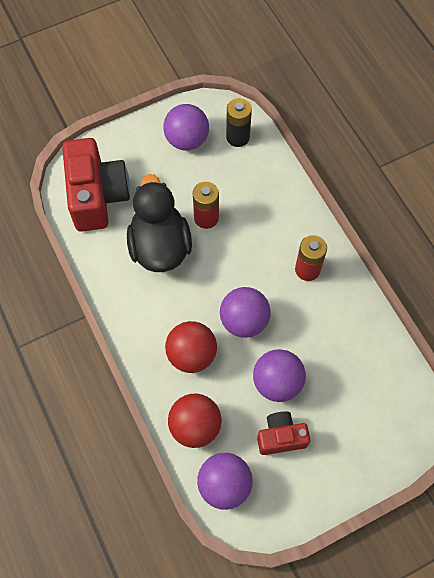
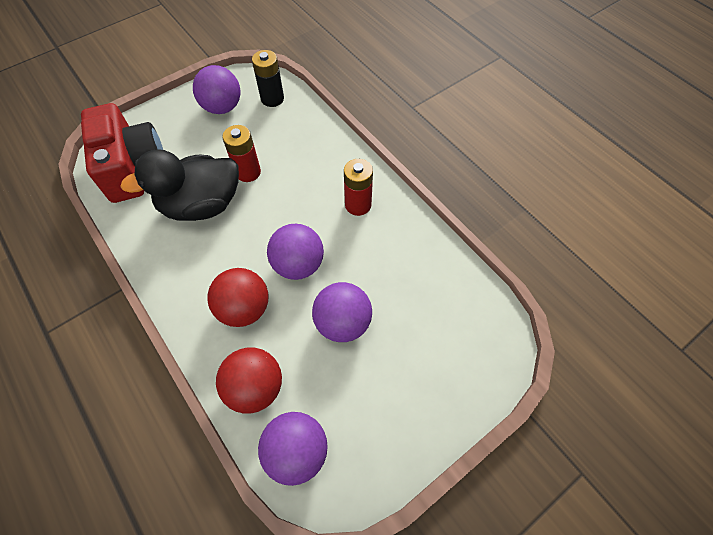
camera: 10 degrees left, 5 degrees down
black duck [127,174,192,272] -> black duck turned 90 degrees counterclockwise [120,149,239,221]
red camera [257,411,310,455] -> none

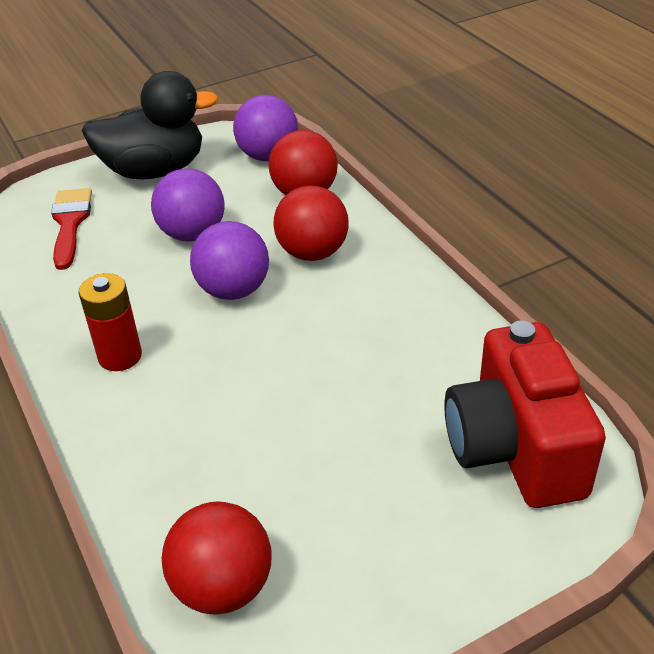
camera: 170 degrees left, 20 degrees down
black duck [120,149,239,221] -> black duck moved to [82,71,218,179]
purple ball [193,65,241,114] -> none
red battery [222,125,261,182] -> none
black battery [252,50,284,107] -> red ball [162,502,271,614]
none -> red brush [51,188,92,270]

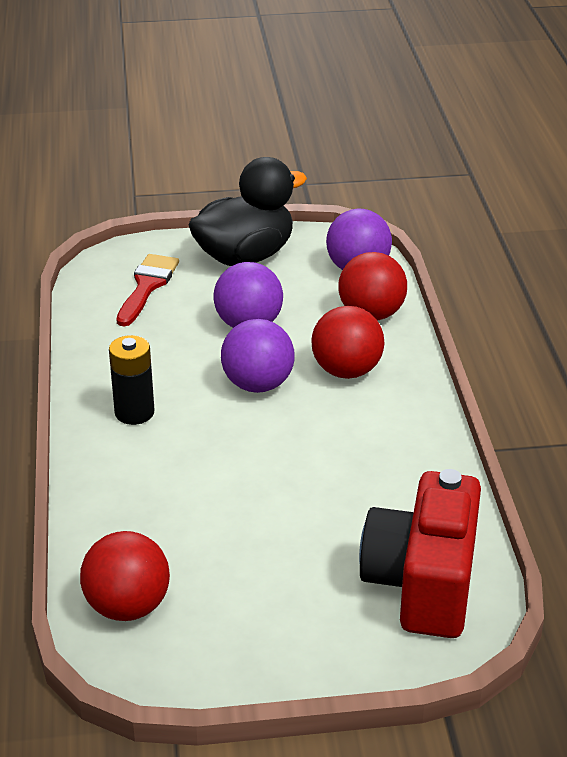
camera: 20 degrees right, 5 degrees down
red battery [79,273,142,371] -> black battery [109,335,154,425]
black duck [82,71,218,179] -> black duck turned 45 degrees counterclockwise [188,157,307,266]

